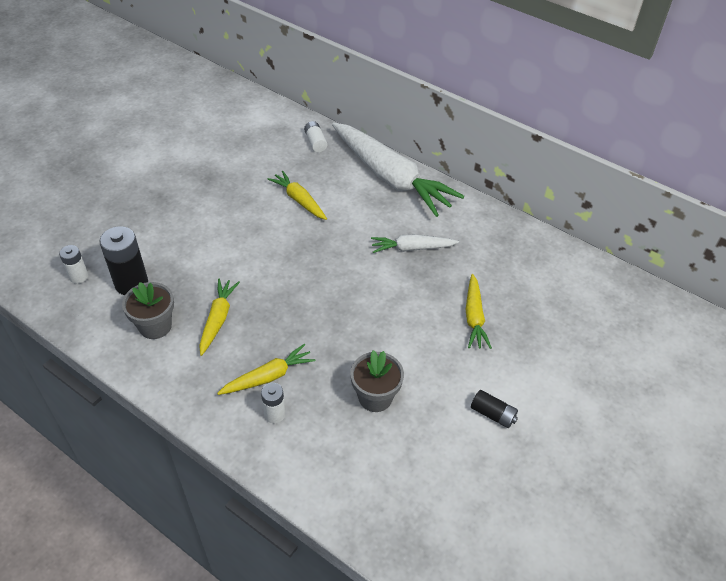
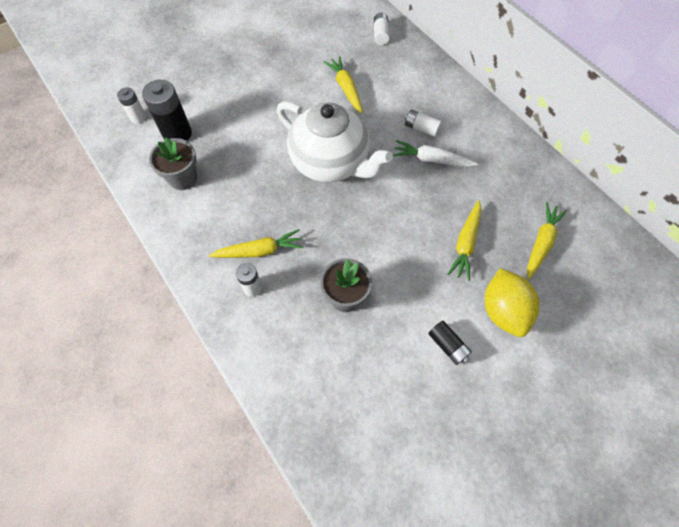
camera: 20 degrees right, 15 degrees up
yellow carrot [199,279,240,356] -> yellow carrot moved to [527,202,567,279]
white carrot [332,122,464,217] -> none
none -> white teapot [277,101,393,182]
none -> white battery [405,110,442,137]
none -> yellow lemon [485,268,540,337]

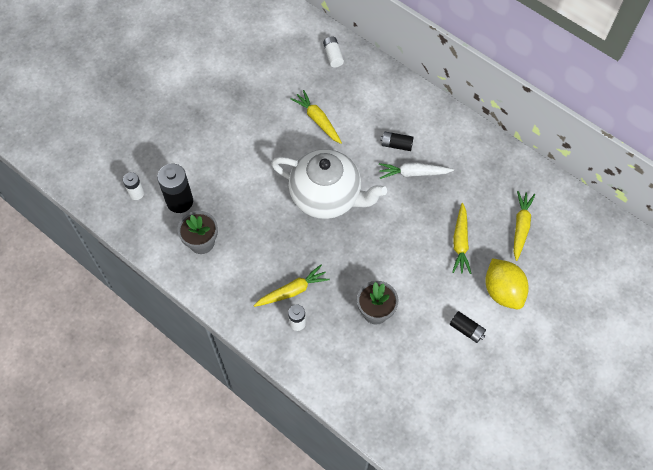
camera: 15 degrees left, 0 degrees up
white battery [405,110,442,137] -> black battery [380,132,414,151]

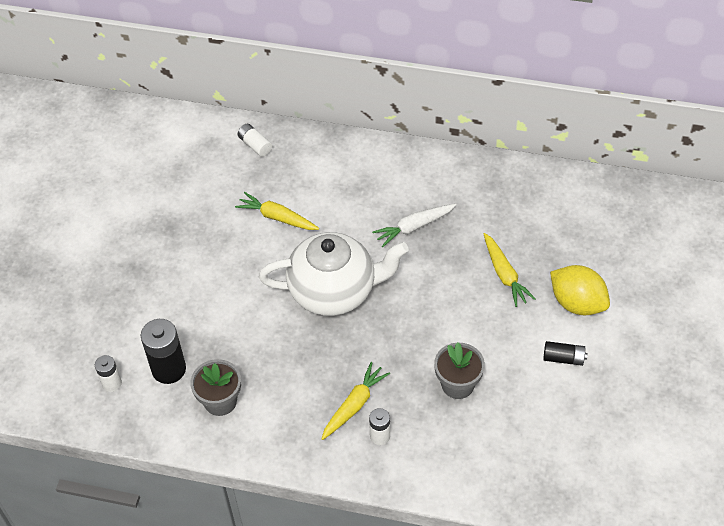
camera: 25 degrees left, 10 degrees down
black battery [380,132,414,151] -> none
yellow carrot [514,191,535,261] -> none

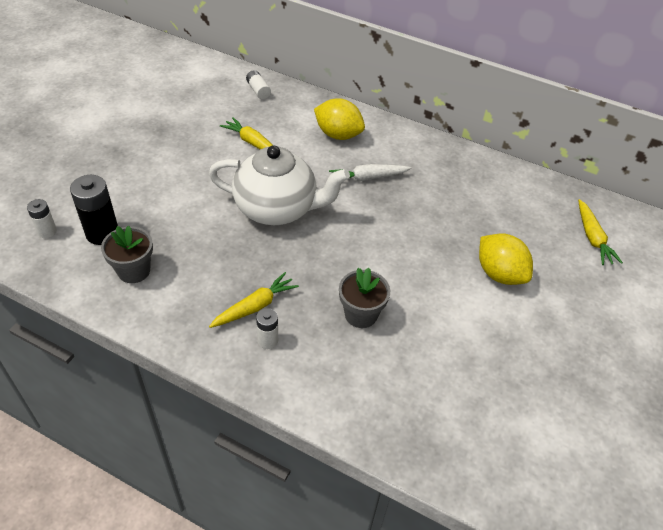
camera: 10 degrees right, 5 degrees down
yellow carrot [484,233,536,307] -> yellow carrot moved to [578,199,623,265]
black battery [543,341,588,366] -> none
none -> yellow lemon [314,98,365,140]

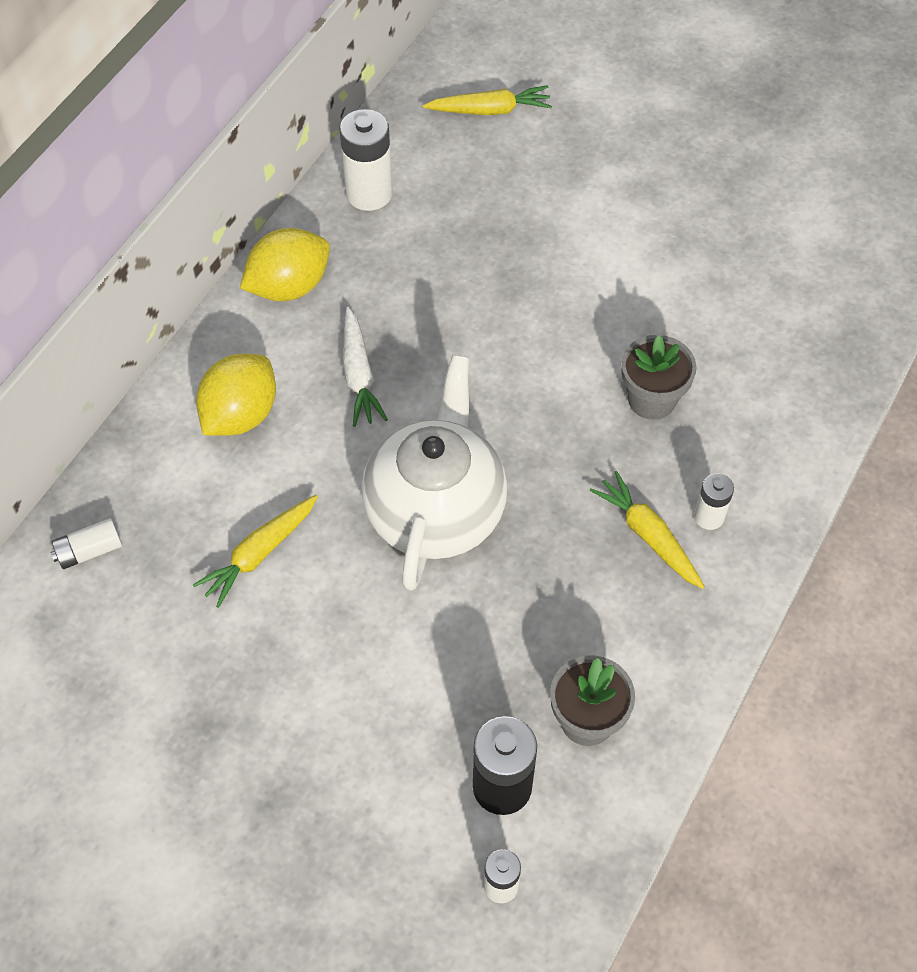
camera: 85 degrees left, 10 degrees up
yellow lemon [479,233,533,285] -> yellow lemon moved to [240,228,330,301]
none -> white battery [339,109,393,211]

